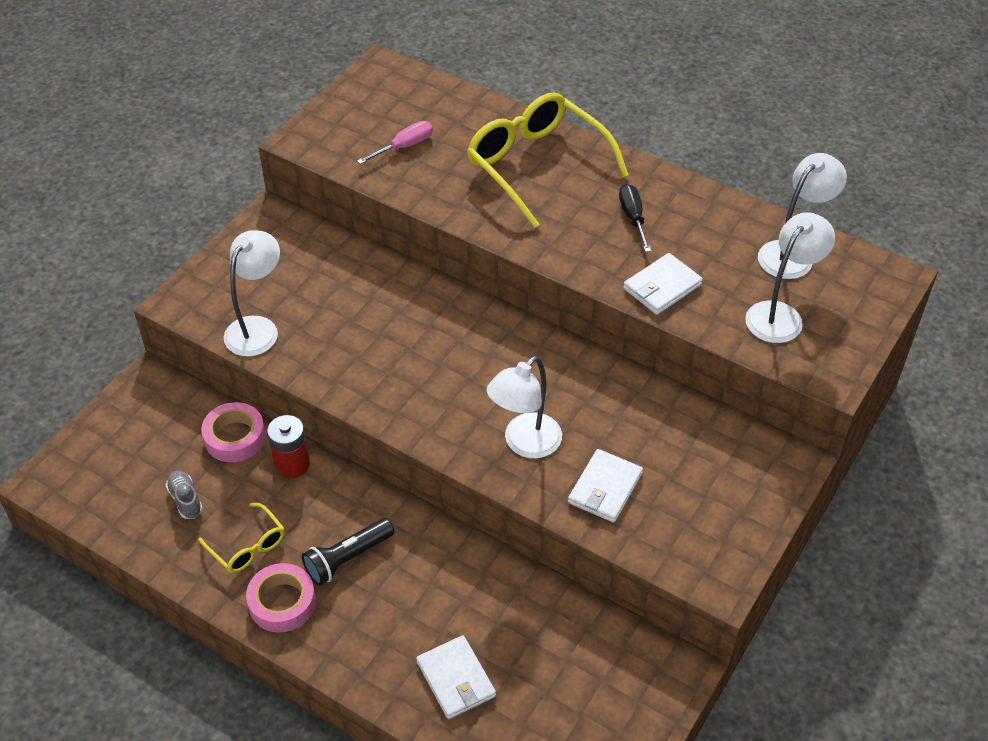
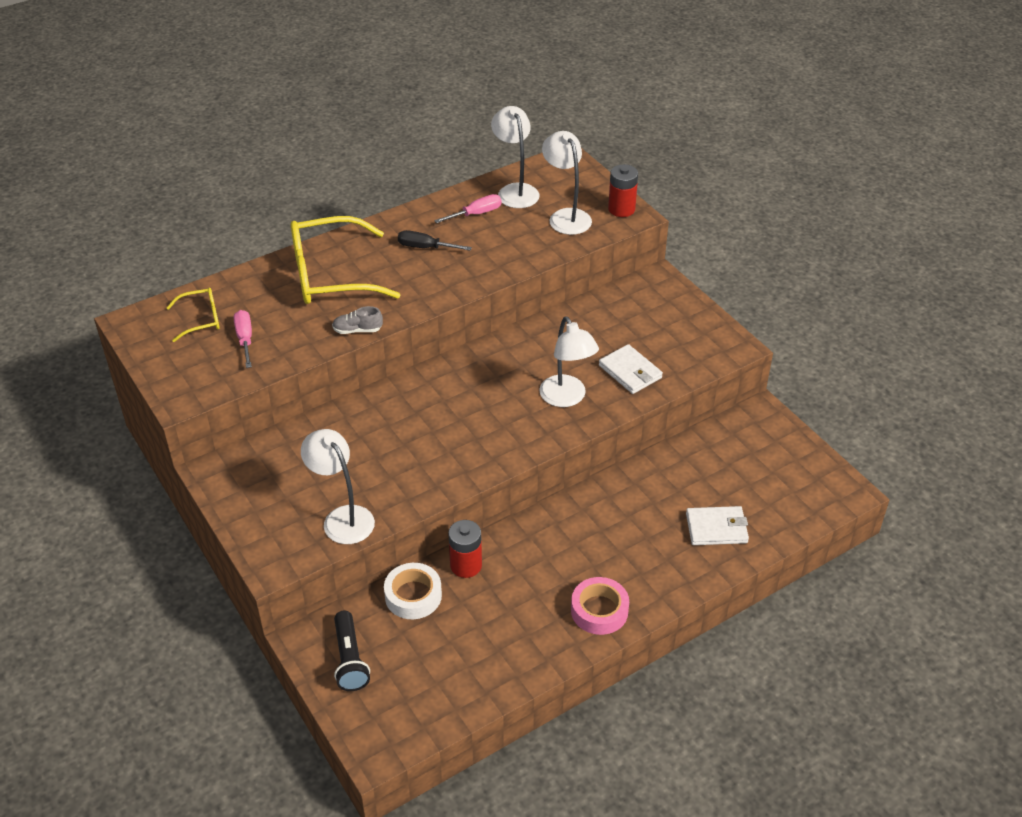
camera: 65 degrees left, 5 degrees down
grey shoe [166,471,203,519] -> grey shoe moved to [332,306,383,334]
yellow glasses [198,503,285,573] -> yellow glasses moved to [166,288,220,342]
pink tape [201,402,266,462] -> white tape [384,563,442,619]
black flashlight [302,518,395,586] -> black flashlight moved to [334,611,370,691]
white wallet [623,253,703,315] -> none
none -> pink screwdriver [434,194,502,223]
none -> red battery [608,164,638,217]

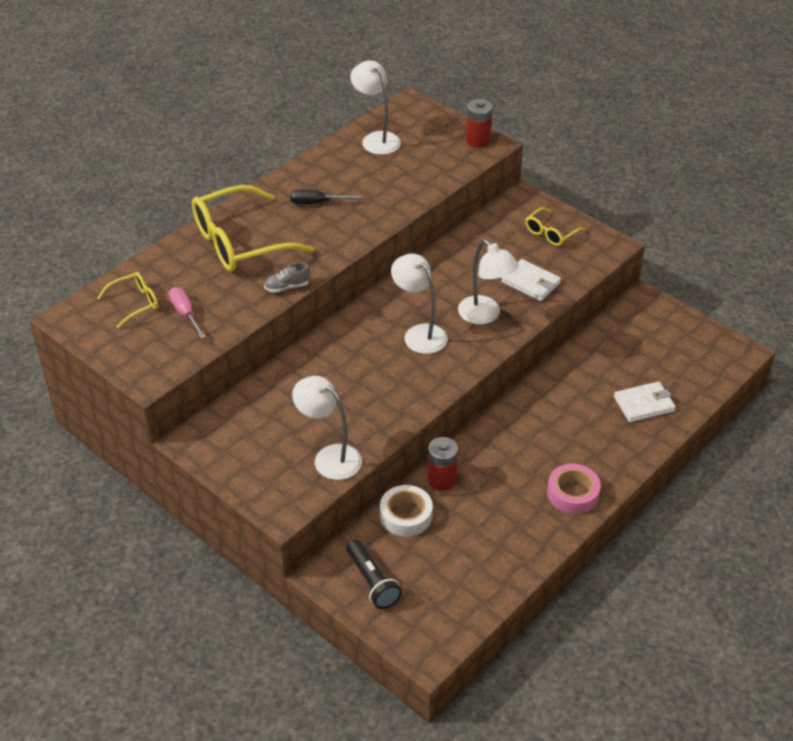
camera: 15 degrees left, 0 degrees up
pink screwdriver [434,194,502,223] -> none
white lamp [542,131,592,235] -> white lamp moved to [391,254,448,354]
none -> yellow glasses [525,207,585,246]

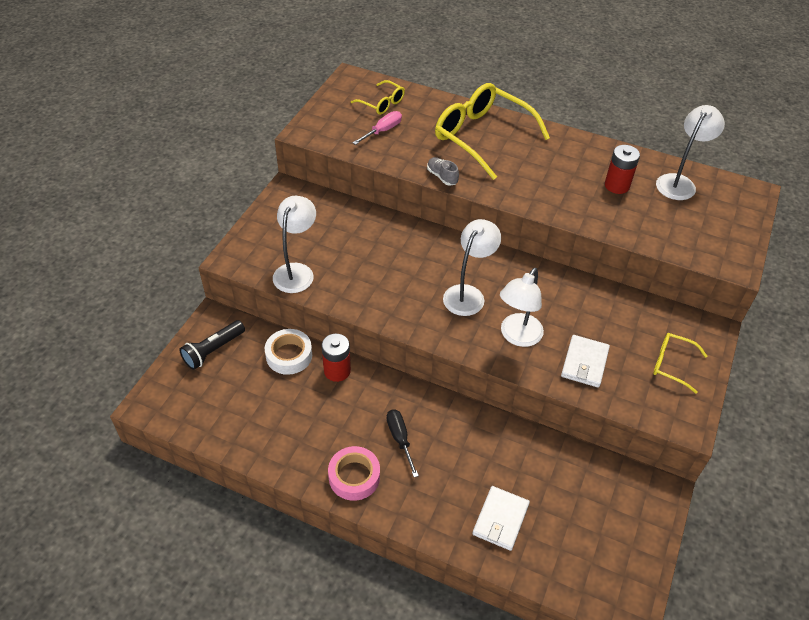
camera: 70 degrees right, 5 degrees up
black screwdriver [290,190,362,204] -> black screwdriver moved to [387,409,419,477]
red battery [466,99,493,148] -> red battery moved to [605,145,640,194]
white wallet [614,381,676,422] -> white wallet turned 60 degrees clockwise [472,486,530,551]

